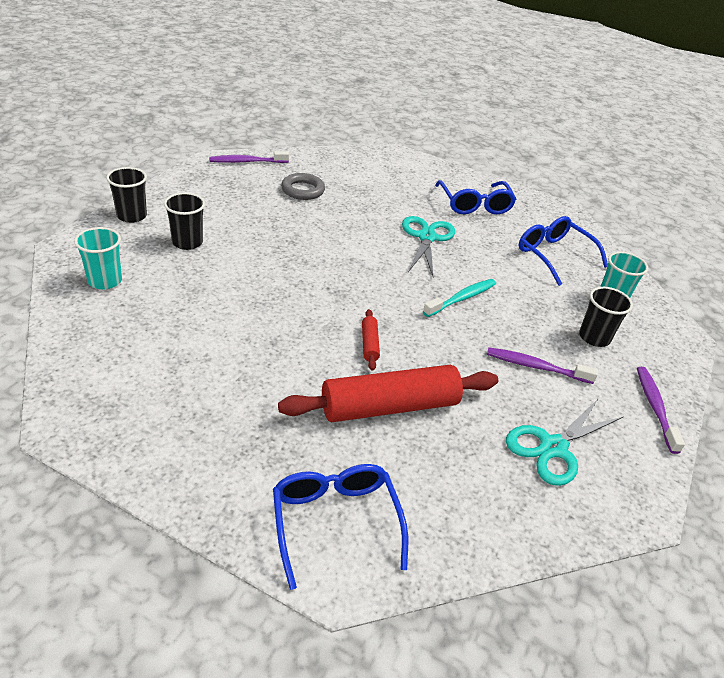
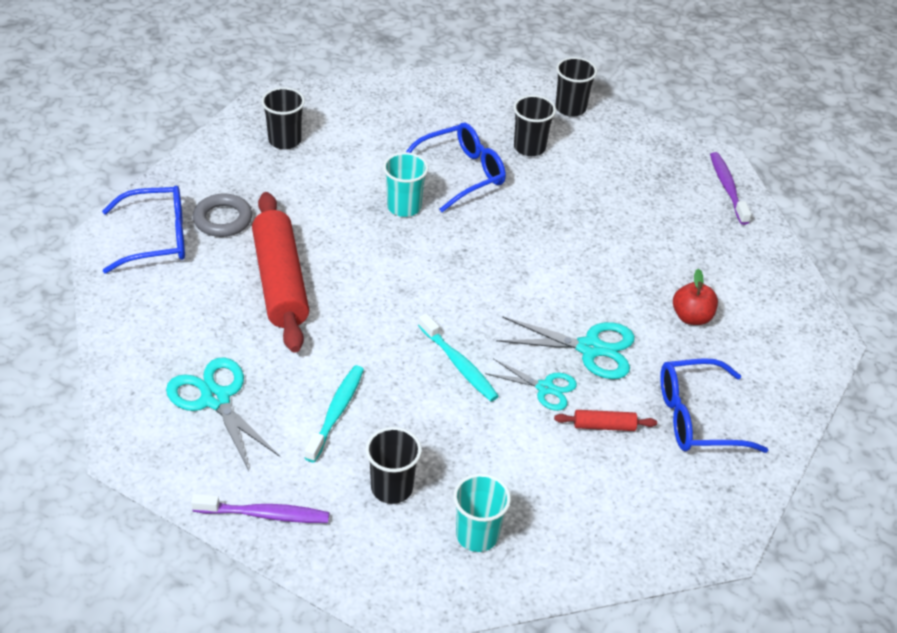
camera: 95 degrees right, 5 degrees up
turquoise cup [74,227,122,289] -> turquoise cup moved to [383,152,429,217]
grey ring [281,173,325,200] -> grey ring moved to [193,193,252,237]
red rolling pin [362,309,380,371] -> red rolling pin moved to [554,410,657,431]
purple toothbrush [487,347,598,384] -> turquoise toothbrush [305,365,364,462]
blue glasses [519,216,608,286] -> blue glasses moved to [406,123,506,212]
none -> black cup [261,87,305,149]
none -> turquoise scissors [485,358,577,411]
none -> red apple [673,269,718,325]

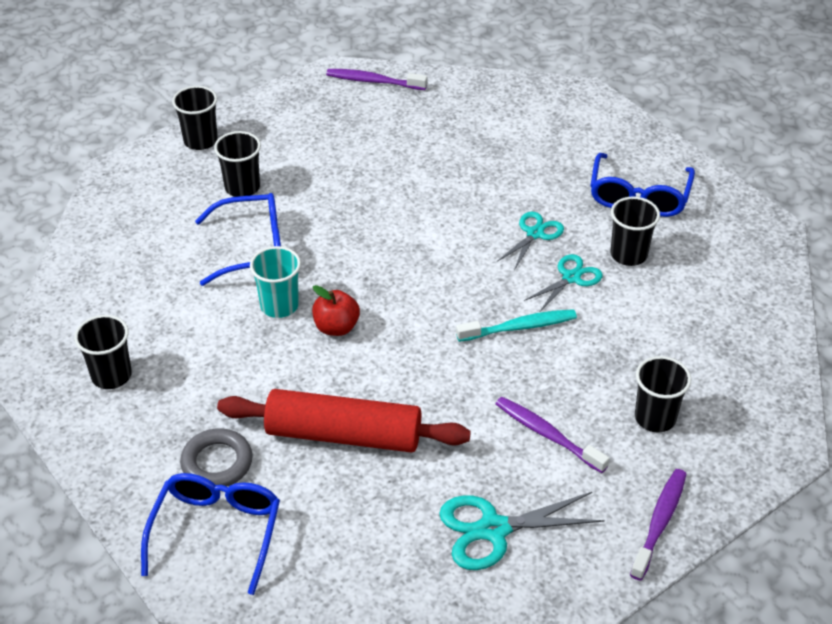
camera: 65 degrees left, 0 degrees up
turquoise toothbrush [305,365,364,462] -> purple toothbrush [496,397,610,473]
blue glasses [406,123,506,212] -> blue glasses turned 90 degrees clockwise [195,193,281,286]
turquoise cup [453,473,511,552] -> none
turquoise scissors [496,316,635,379] -> turquoise scissors [497,212,564,270], size x0.64
red rolling pin [554,410,657,431] -> black cup [611,196,660,266]
red apple [673,269,718,325] -> red apple moved to [312,285,360,336]

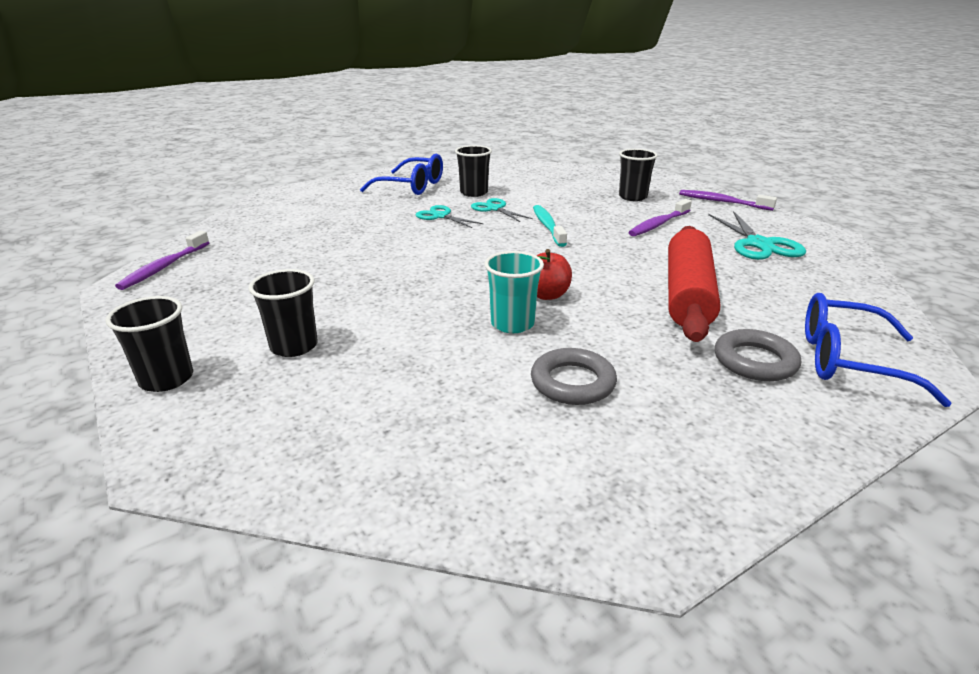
camera: 85 degrees left, 15 degrees down
black cup [74,315,132,389] -> none
blue glasses [195,193,281,286] -> none
none -> grey ring [531,348,617,405]

